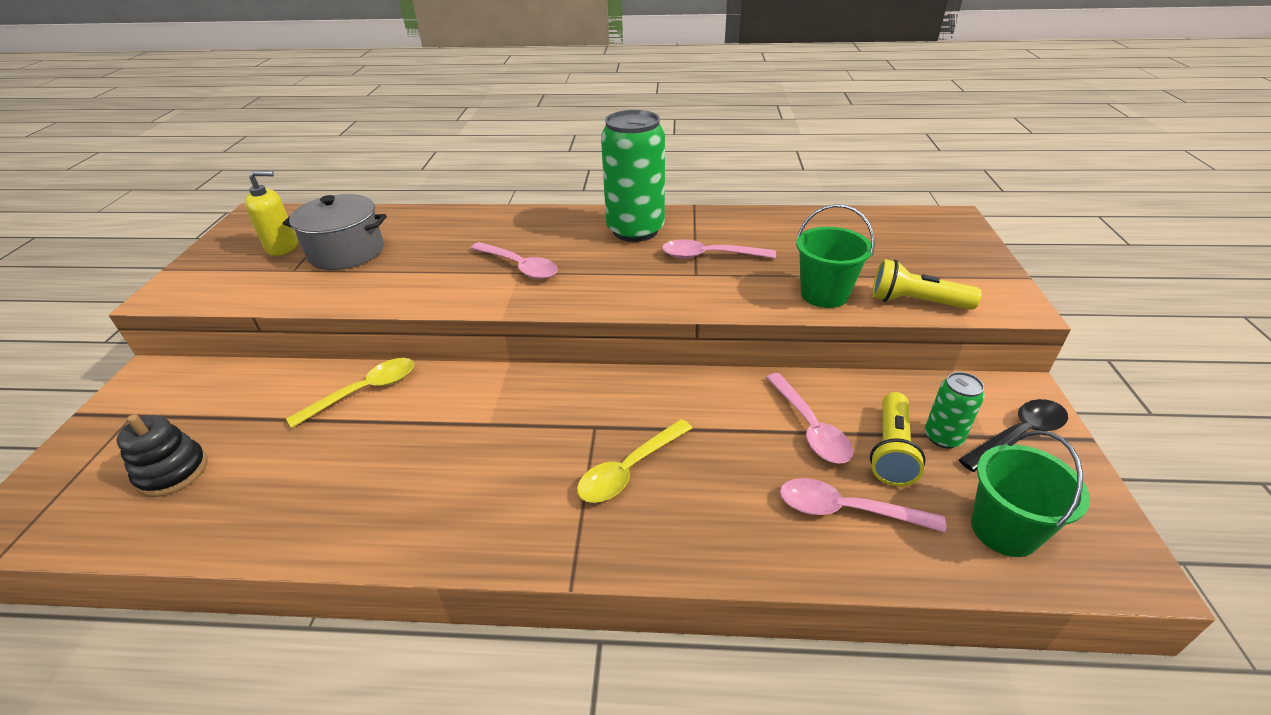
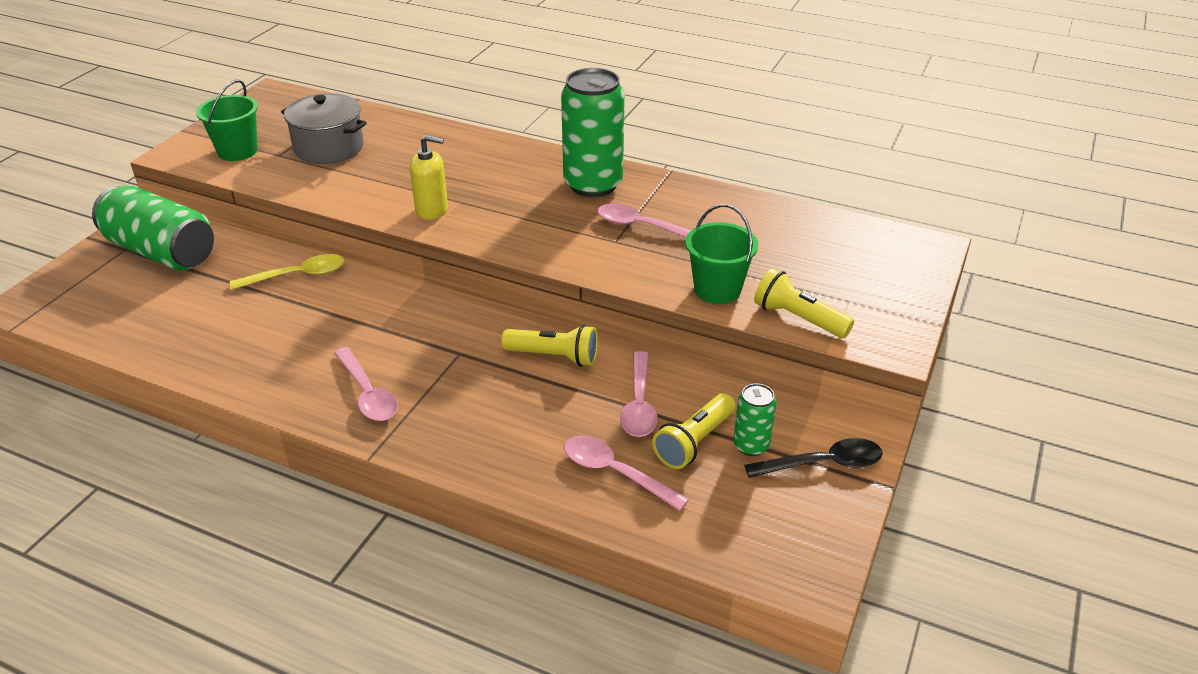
camera: 20 degrees right, 0 degrees up
black stacking toy [116,414,207,497] -> none
yellow soap dispenser [245,171,298,256] -> yellow soap dispenser moved to [410,135,448,220]
pink spoon [471,242,558,279] -> pink spoon moved to [334,347,398,421]
yellow spoon [577,419,692,503] -> none
green bucket [971,430,1090,557] -> green bucket moved to [196,80,258,161]
none -> green can [92,185,214,271]
none -> yellow flashlight [501,325,598,367]

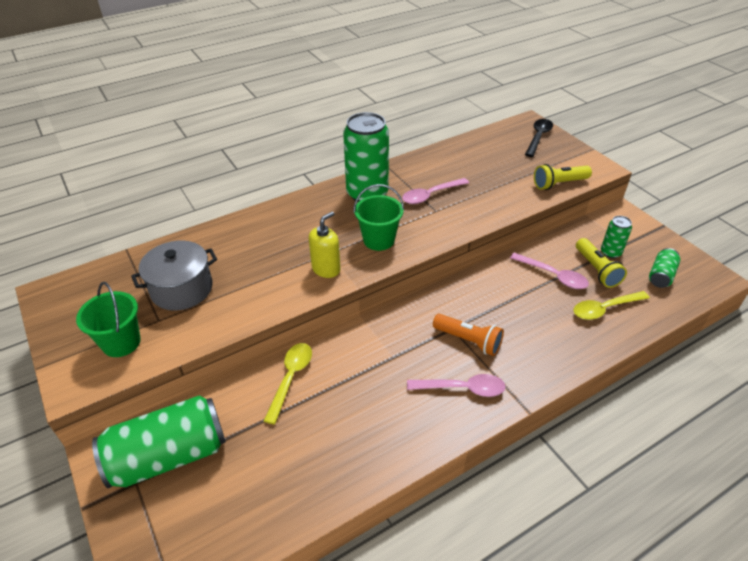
camera: 55 degrees left, 5 degrees up
yellow flashlight [501,325,598,367] -> none
pink spoon [564,436,689,511] -> yellow spoon [573,291,650,320]
green bucket [685,204,758,304] -> green bucket moved to [353,184,404,251]
black spoon [744,438,883,478] -> black spoon moved to [525,119,553,157]
none -> orange flashlight [433,314,504,356]
none -> green can [649,248,680,288]

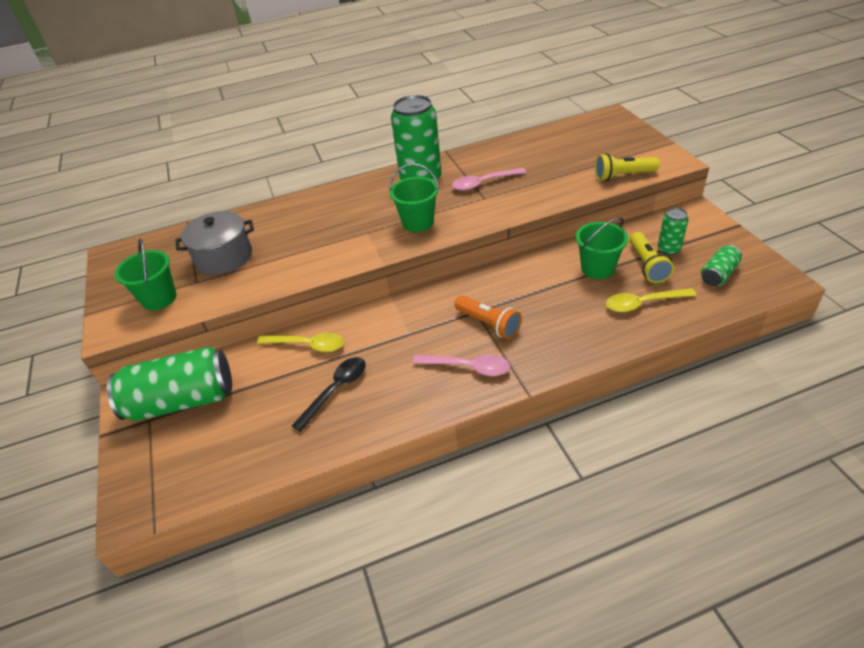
camera: 15 degrees right, 0 degrees up
yellow spoon [264,343,312,425] -> yellow spoon turned 75 degrees clockwise [257,333,344,352]
yellow soap dispenser [309,212,341,278] -> none
pink spoon [510,253,589,289] -> green bucket [576,217,628,279]
black spoon [525,119,553,157] -> black spoon moved to [292,357,366,432]

